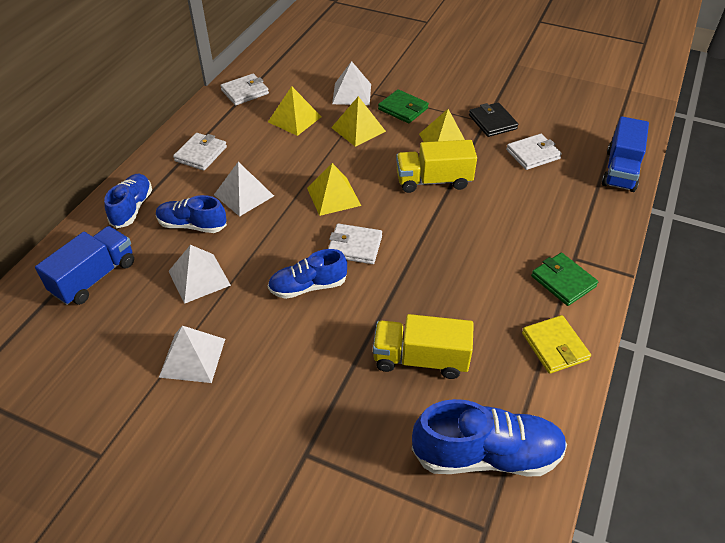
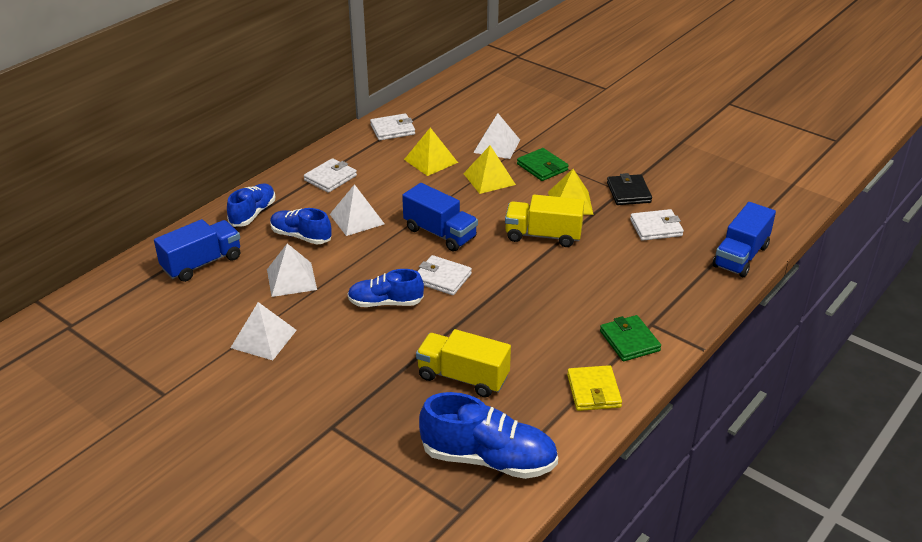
camera: 15 degrees right, 10 degrees down
yellow pyramid [307,163,361,216] -> blue truck [402,183,478,252]

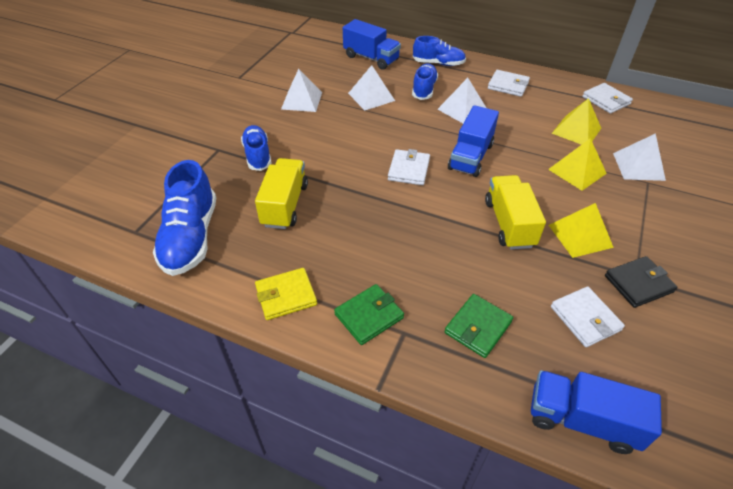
camera: 75 degrees right, 10 degrees up
blue shoe [347,269,424,307] -> blue shoe moved to [241,125,272,171]
green wallet [517,148,569,181] -> green wallet moved to [444,294,513,358]

